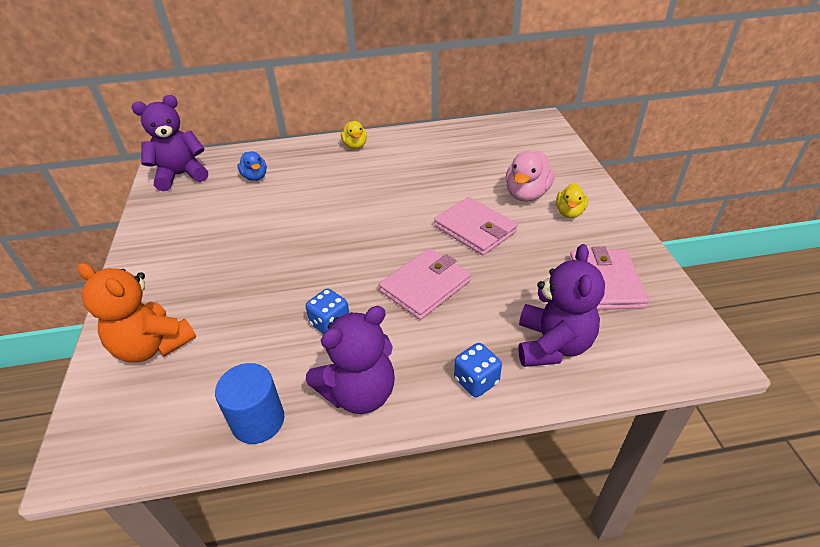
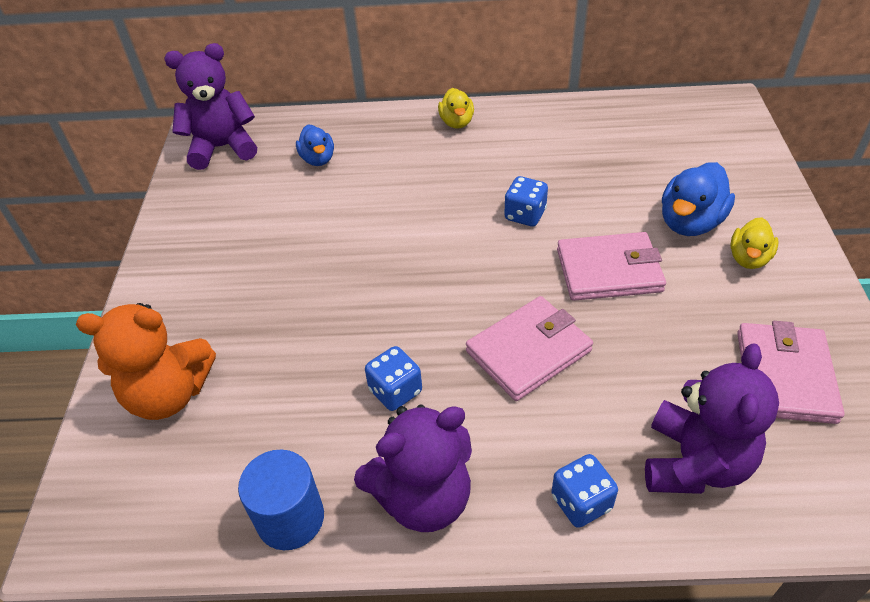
camera: 10 degrees right, 5 degrees up
orange teddy bear [78,263,196,363] -> orange teddy bear turned 45 degrees counterclockwise [76,303,216,420]
pink wallet [434,197,518,255] -> pink wallet turned 60 degrees counterclockwise [557,232,666,301]
pink duck [505,151,555,202] -> blue duck [662,162,735,236]
none -> blue dice [504,176,548,226]

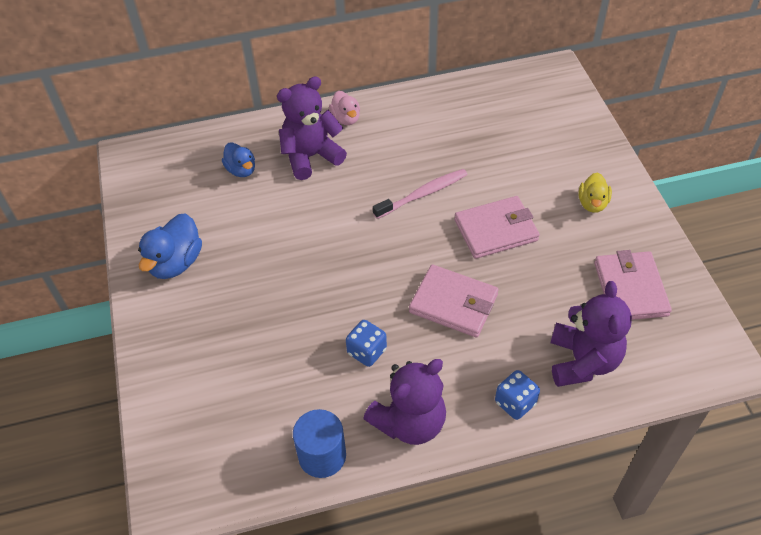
camera: 15 degrees left, 5 degrees up
orange teddy bear [76,303,216,420] -> none
purple teddy bear [164,43,257,170] -> purple teddy bear moved to [277,76,347,180]
yellow duck [438,88,474,128] -> pink duck [329,91,360,125]
pink wallet [466,296,593,401] -> pink wallet turned 75 degrees clockwise [409,265,499,337]
blue dice [504,176,548,226] -> pink toothbrush [373,169,468,219]
blue duck [662,162,735,236] -> blue duck moved to [138,214,202,279]

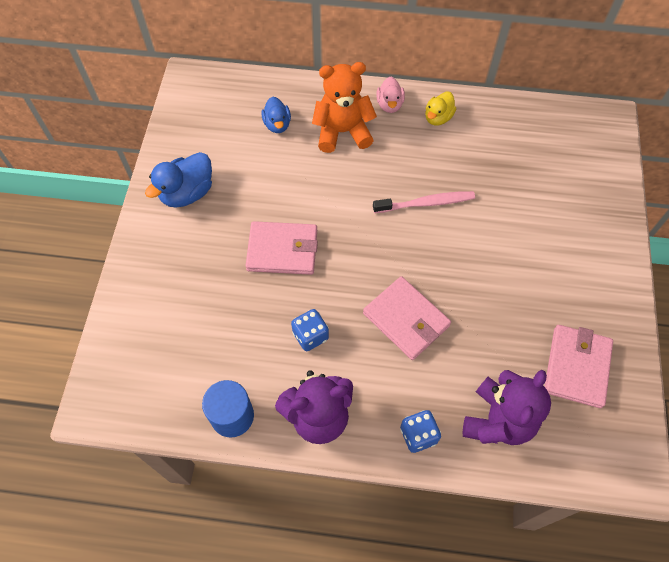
camera: 20 degrees right, 10 degrees up
purple teddy bear [277,76,347,180] -> orange teddy bear [312,62,377,153]
pink wallet [454,196,540,259] -> pink wallet moved to [245,221,318,275]
yellow duck [578,172,612,213] -> yellow duck moved to [425,92,456,125]

